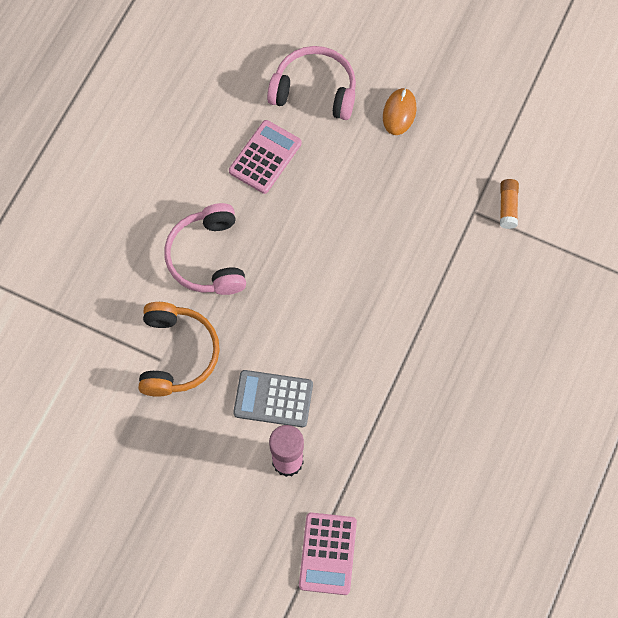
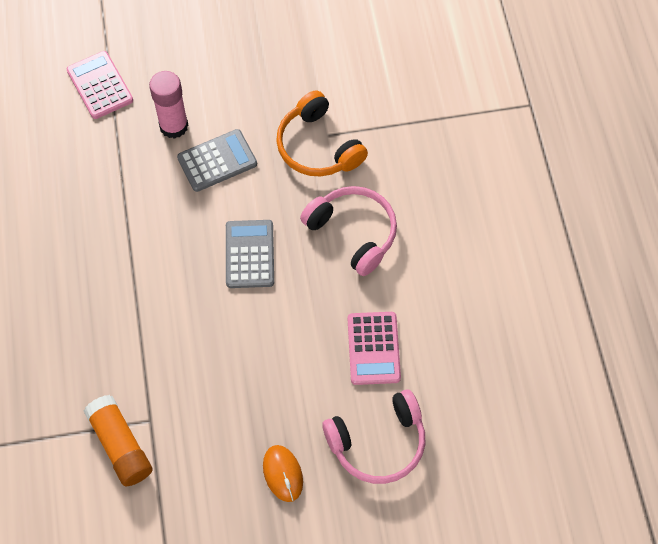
camera: 145 degrees right, 5 degrees down
orange glue stick [500,179,519,229] -> orange glue stick [84,395,153,486], size x1.69
none -> grey calculator [226,220,274,288]

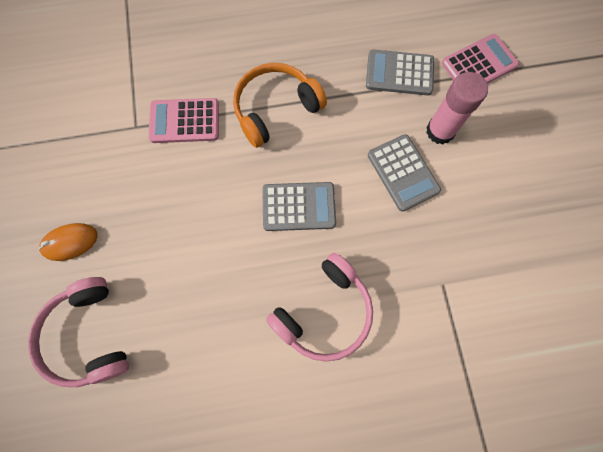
camera: 90 degrees right, 10 degrees up
orange glue stick [84,395,153,486] -> none
orange headphones [276,90,368,176] -> orange headphones moved to [233,63,327,148]
pink calculator [348,312,401,385] -> pink calculator moved to [148,98,219,143]
none -> grey calculator [366,49,434,96]

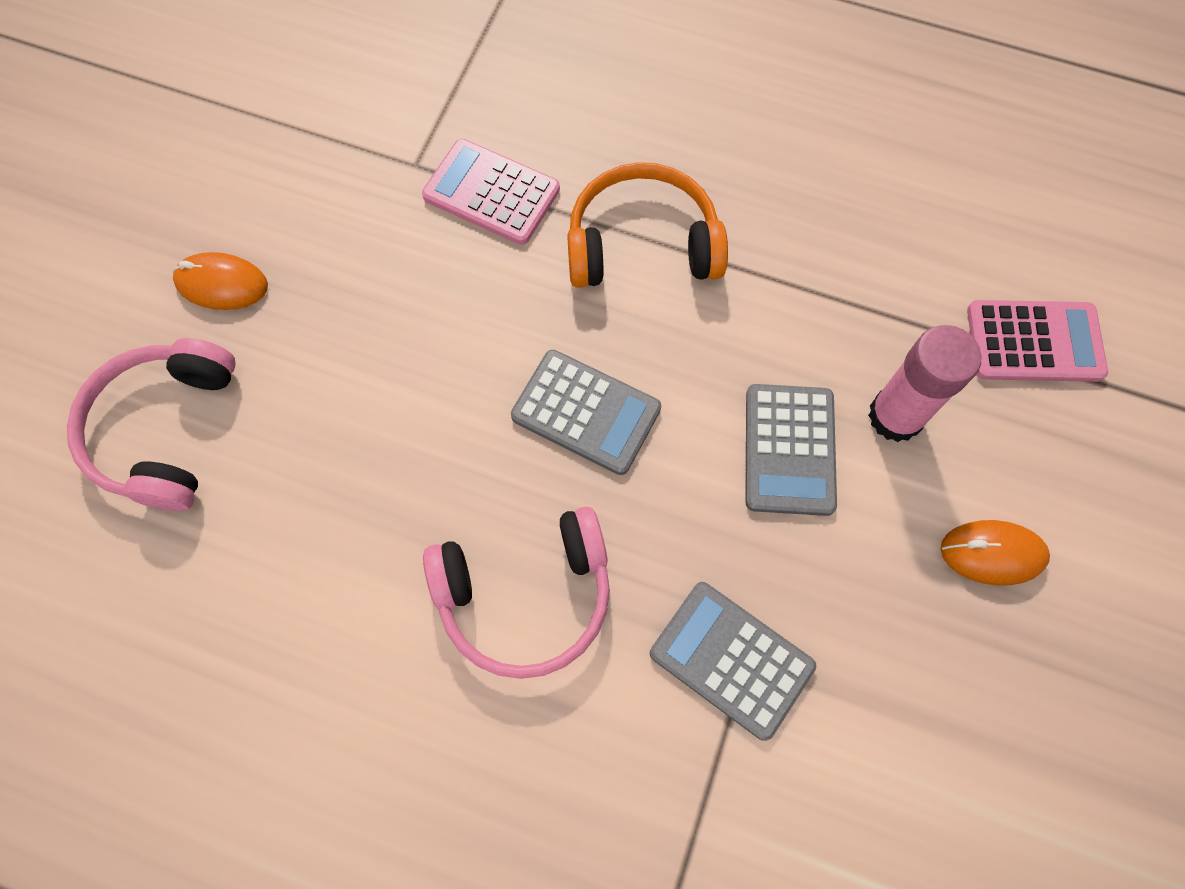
camera: 30 degrees right, 5 degrees down
grey calculator [366,49,434,96] -> grey calculator moved to [650,582,816,741]
none -> orange mouse [941,520,1050,586]

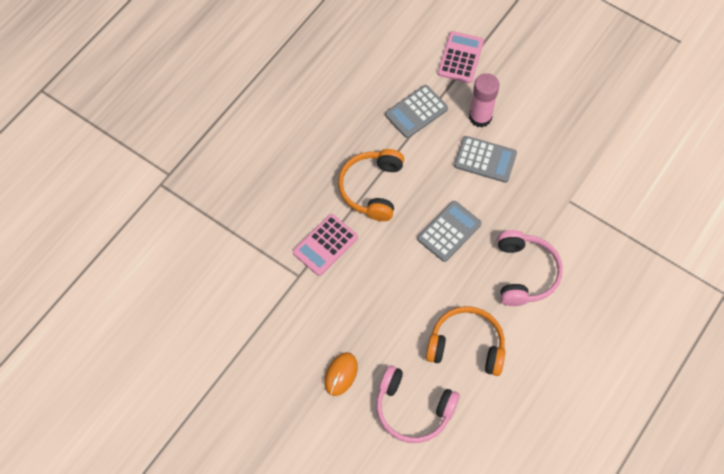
camera: 75 degrees left, 5 degrees down
grey calculator [650,582,816,741] -> grey calculator moved to [385,85,448,138]
orange mouse [941,520,1050,586] -> none
none -> orange headphones [426,306,505,376]

